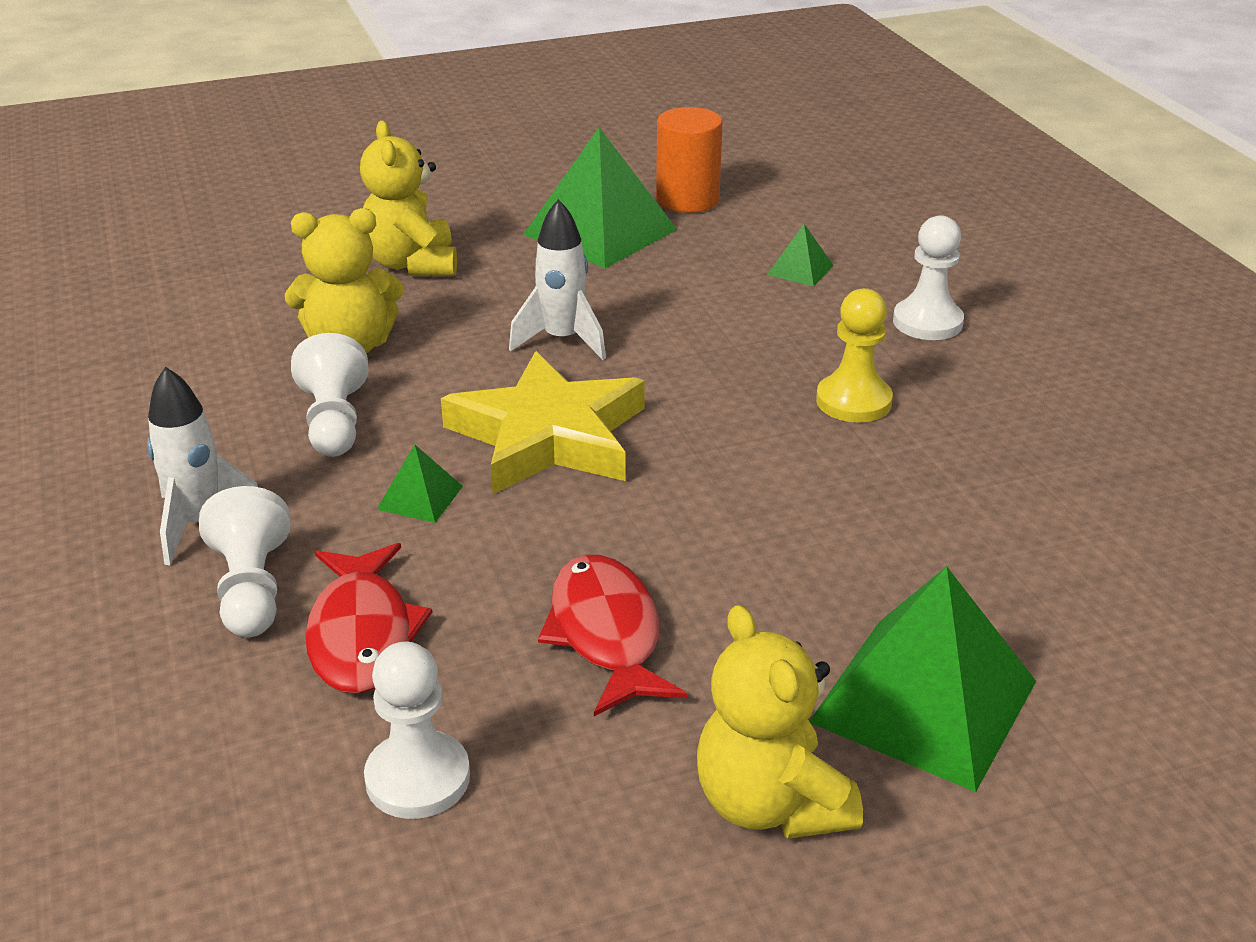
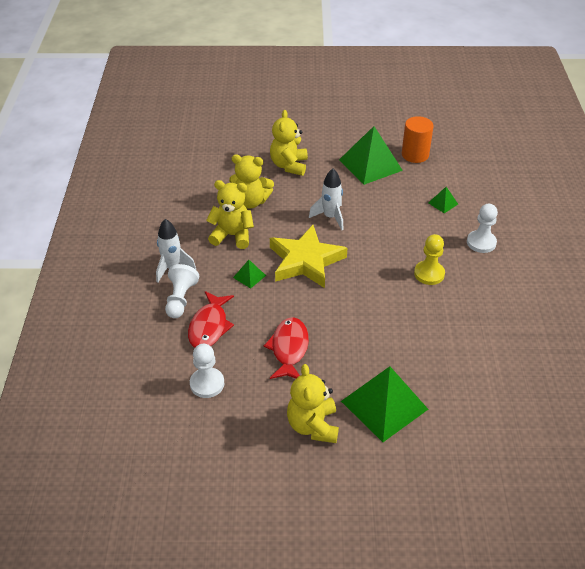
camera: 20 degrees right, 10 degrees up
white pawn [291,333,369,457] -> yellow teddy bear [206,180,254,249]

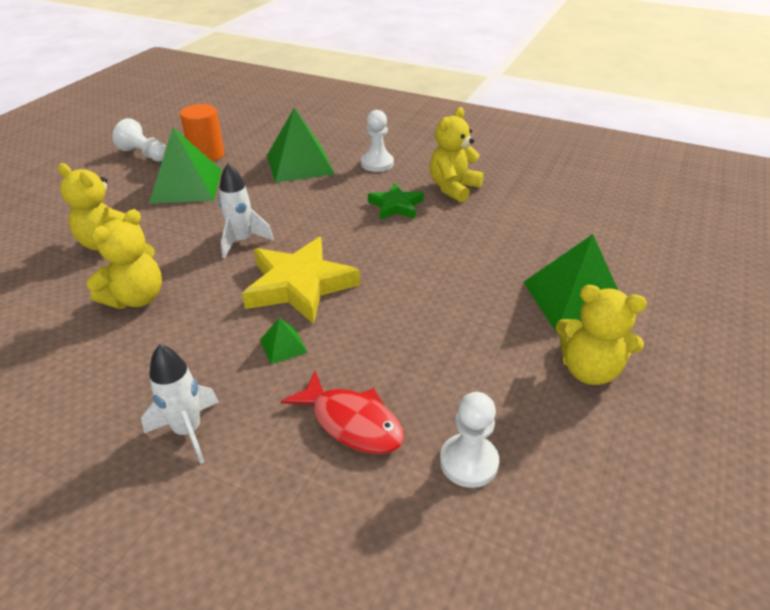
camera: 65 degrees left, 5 degrees down
white pawn [165,264,199,318] -> white pawn moved to [112,118,166,162]
yellow teddy bear [206,180,254,249] -> yellow teddy bear moved to [430,107,484,203]
red fish [264,317,309,379] -> none
yellow pawn [414,234,445,285] -> green star [368,183,424,220]
green pyramid [428,187,458,213] -> green pyramid [267,108,334,183], size x2.26

